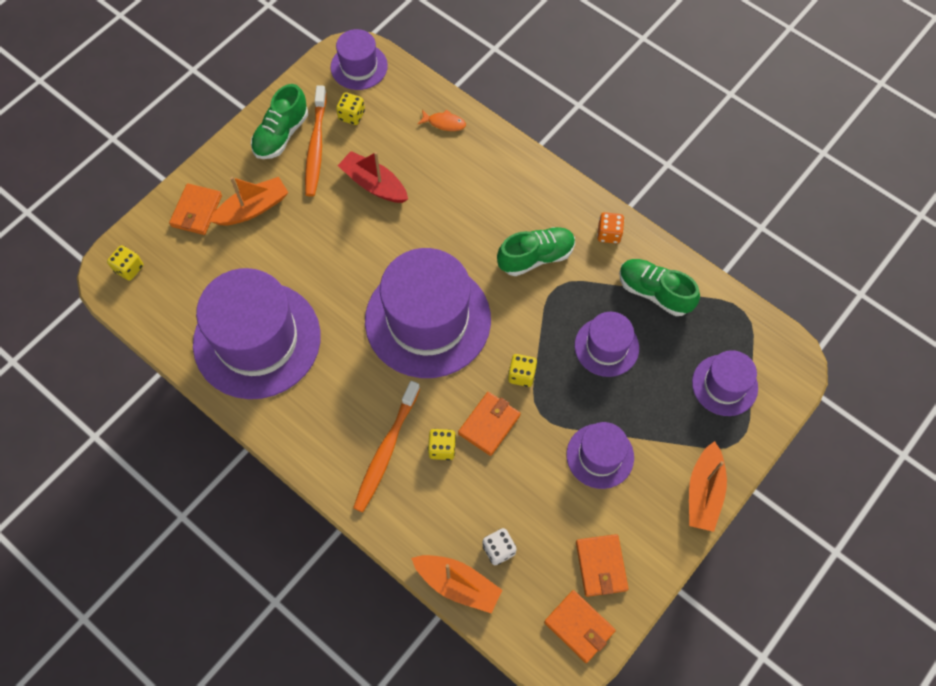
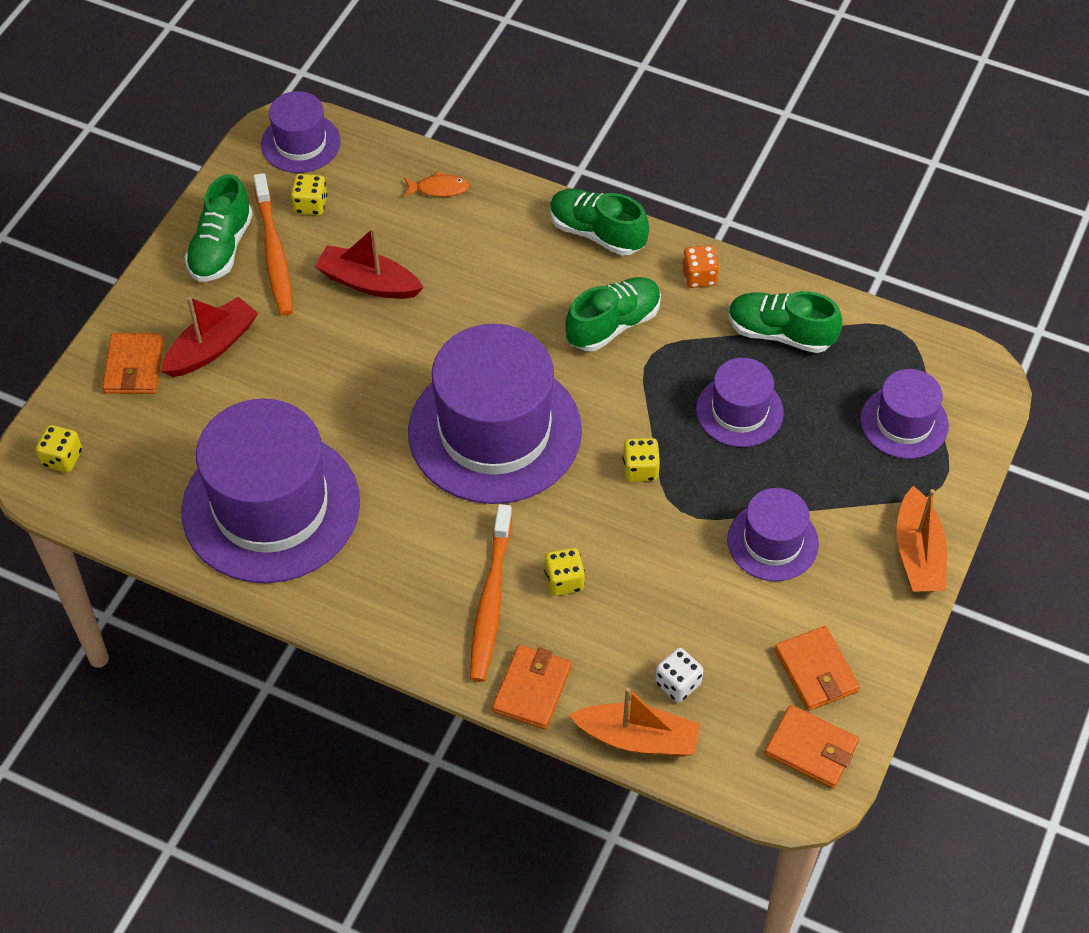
camera: 15 degrees left, 10 degrees down
orange boat [210,177,289,225] -> red boat [161,297,258,377]
orange wallet [458,392,521,456] -> orange wallet moved to [492,645,572,730]
none -> green shoe [550,189,649,255]

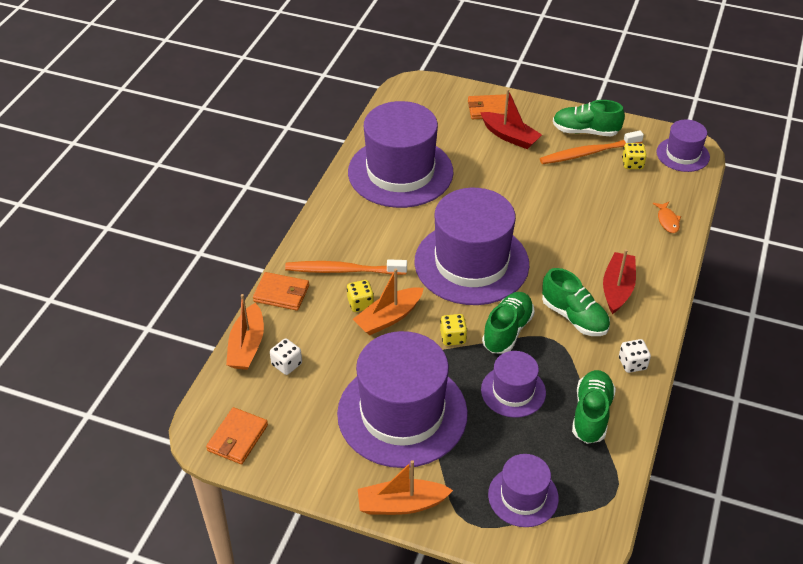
camera: 85 degrees right, 10 degrees down
yellow dice [36,425,82,472] -> none
red boat [315,228,424,299] -> red boat moved to [603,249,636,314]
green shoe [550,189,649,255] -> green shoe moved to [482,292,535,353]
orange dice [682,245,720,288] -> white dice [619,339,651,373]
purple hat [727,488,819,581] -> purple hat [337,331,468,468], size x1.97
orange wallet [775,626,860,711] -> none
none -> orange boat [353,268,424,335]

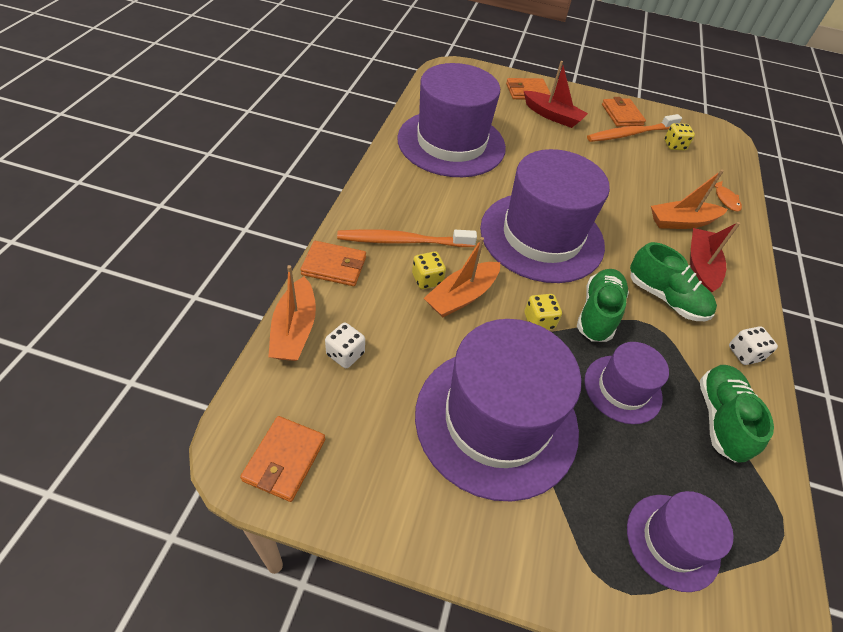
camera: 10 degrees left, 5 degrees up
orange boat [358,460,453,515] -> orange boat moved to [651,170,728,229]
green shoe [553,100,625,137] -> orange wallet [602,97,646,127]
purple hat [656,119,710,172] -> none

